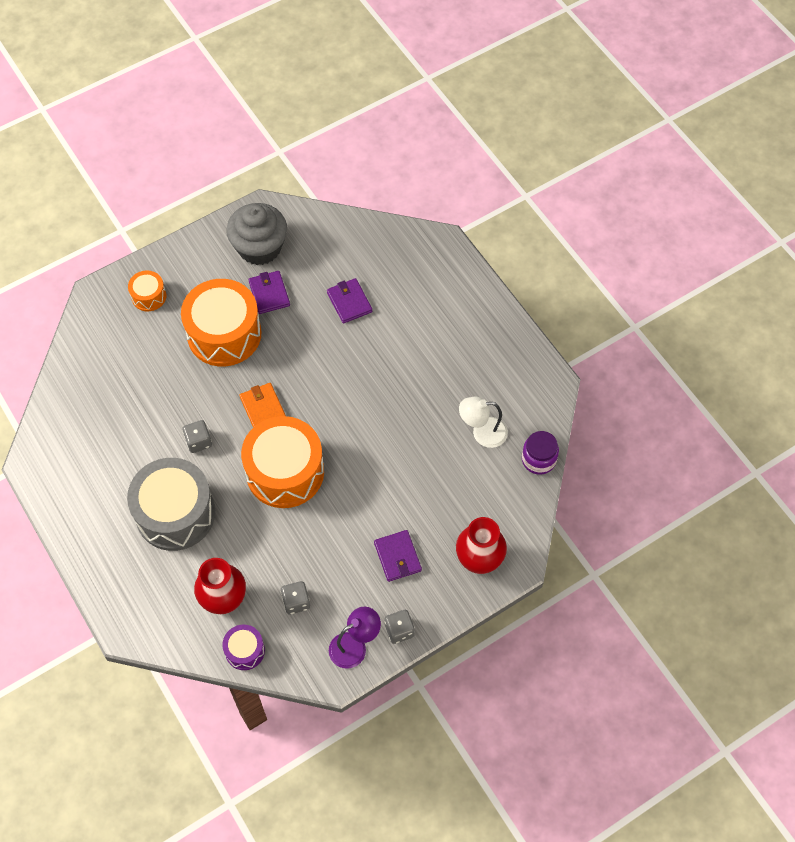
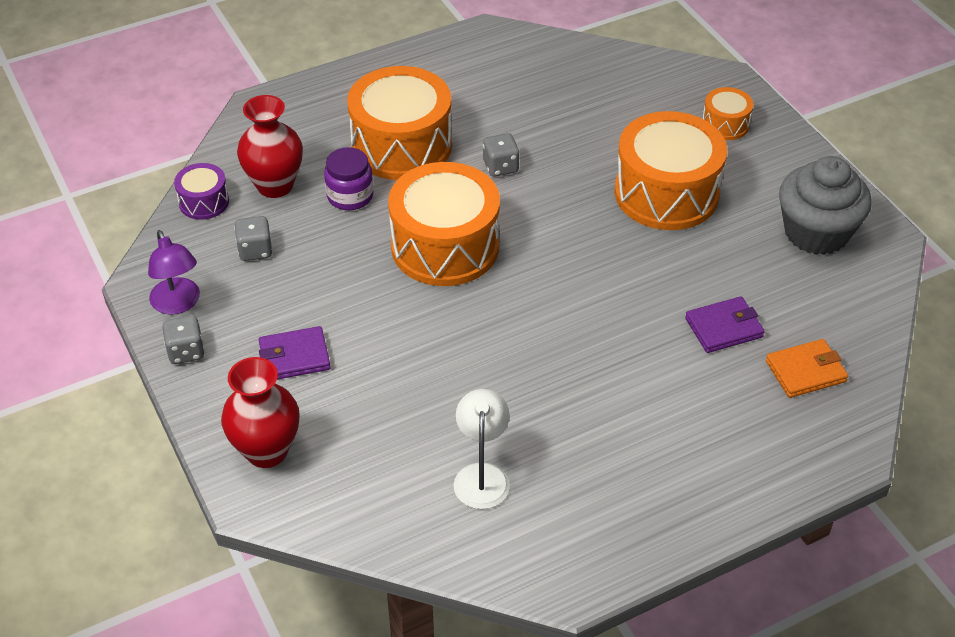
camera: 95 degrees right, 15 degrees down
grey drum [127,458,215,551] -> orange drum [347,66,452,180]
orange wallet [240,383,286,428] -> orange wallet moved to [766,339,848,398]
purple wallet [248,271,290,314] -> none
purple jar [522,431,559,475] -> purple jar moved to [324,147,374,210]

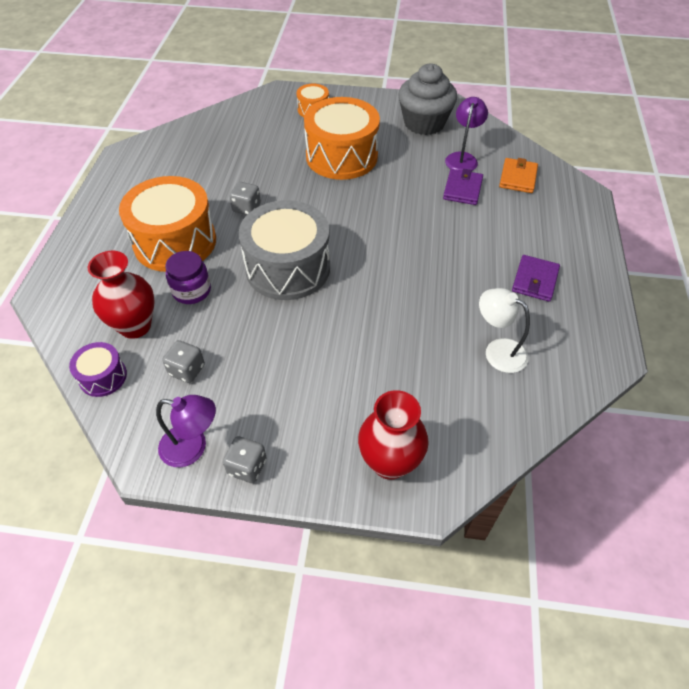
camera: 55 degrees left, 5 degrees up
purple wallet [259,326,331,380] -> purple wallet moved to [512,255,560,302]
orange drum [388,162,500,286] -> grey drum [239,200,330,300]
none -> purple lamp [445,97,488,171]

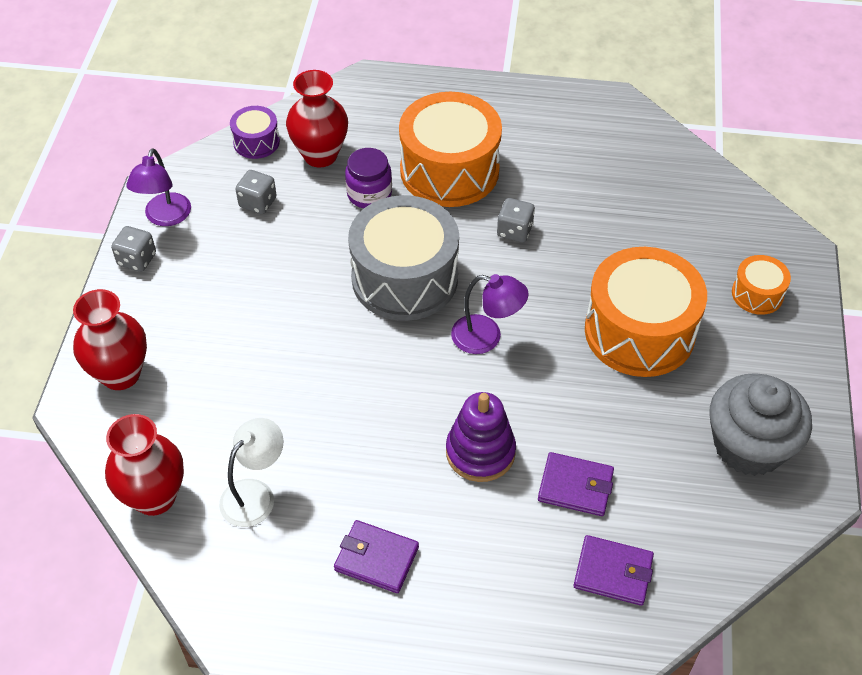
camera: 90 degrees right, 0 degrees up
purple lamp [445,97,488,171] -> purple lamp moved to [451,274,529,354]
orange wallet [499,158,538,193] -> purple wallet [573,535,654,606]
none -> red vase [105,414,184,516]
none -> purple stacking toy [446,392,516,482]

